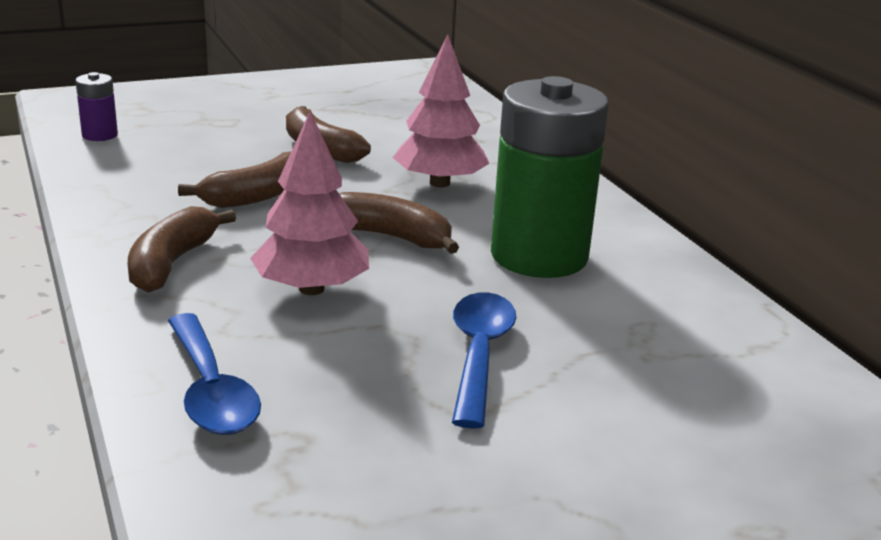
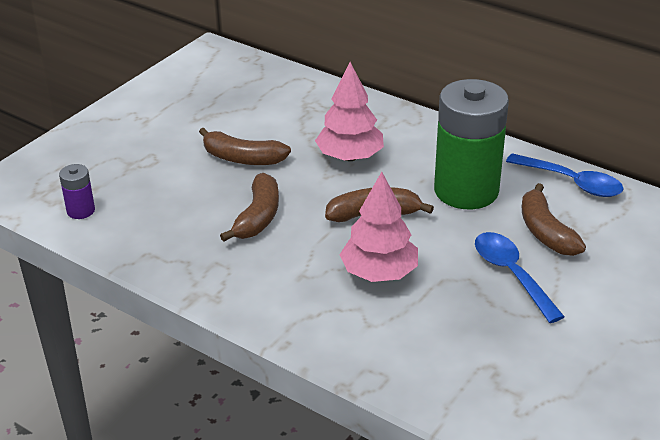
camera: 30 degrees left, 10 degrees up
brown banana [128,206,236,293] -> brown banana moved to [522,183,586,256]
blue spoon [168,313,261,435] -> blue spoon moved to [506,153,624,197]

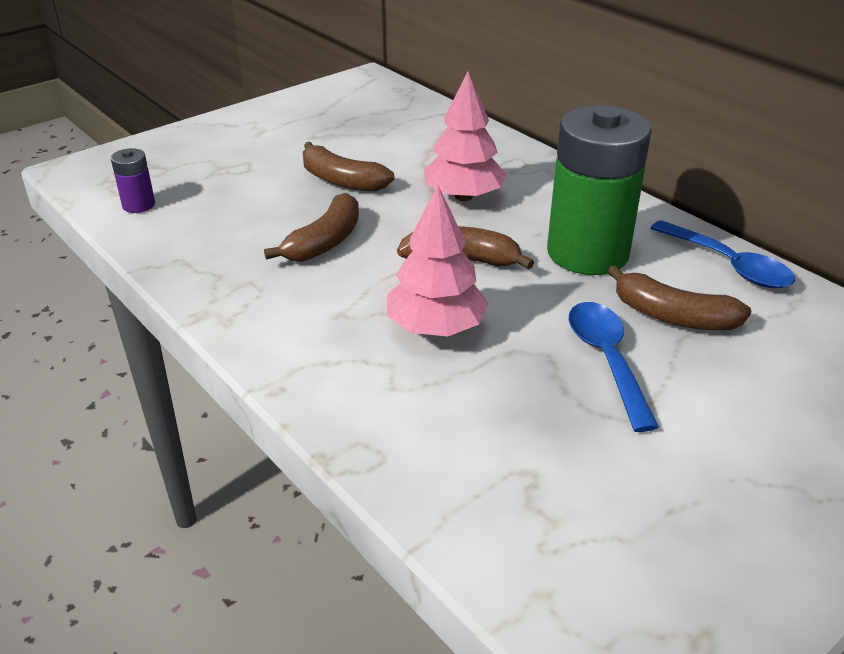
camera: 15 degrees right, 0 degrees up
brown banana [522,183,586,256] -> brown banana turned 60 degrees counterclockwise [608,265,752,330]

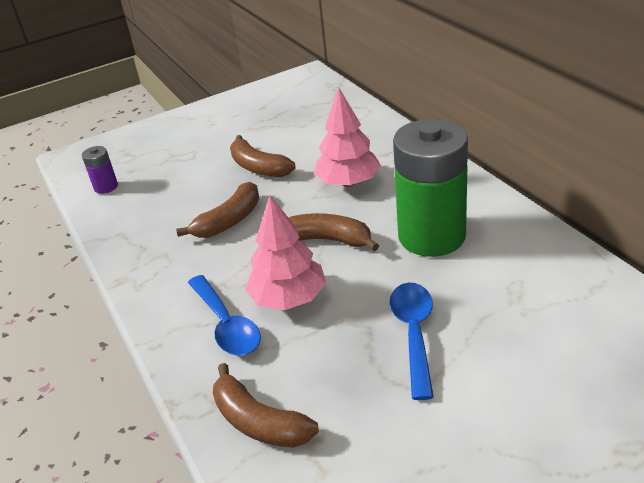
camera: 15 degrees right, 0 degrees up
brown banana [608,265,752,330] -> brown banana moved to [213,363,319,448]
blue spoon [650,220,795,288] -> blue spoon moved to [188,275,261,355]

